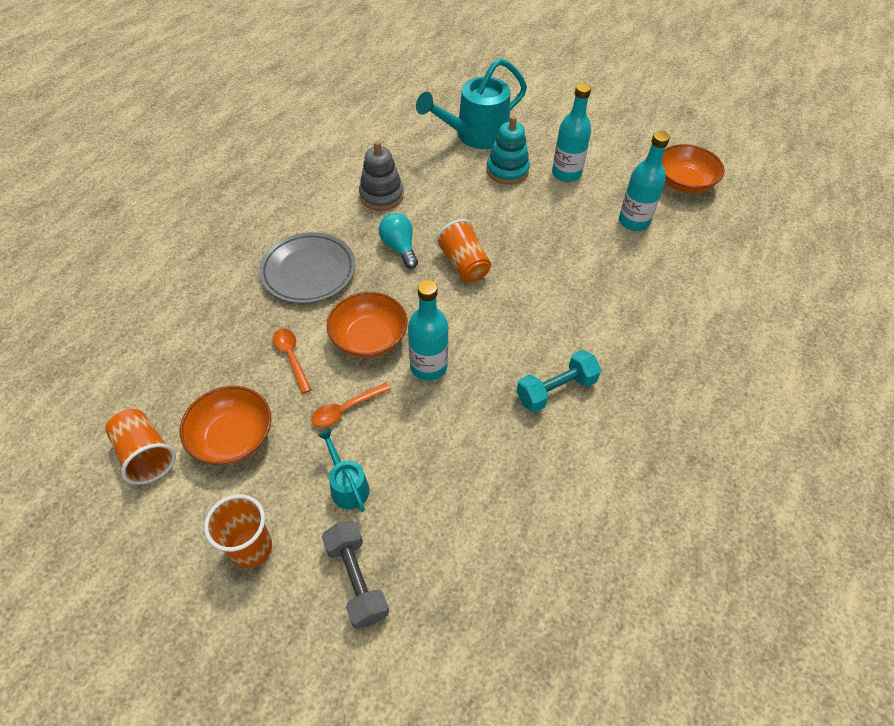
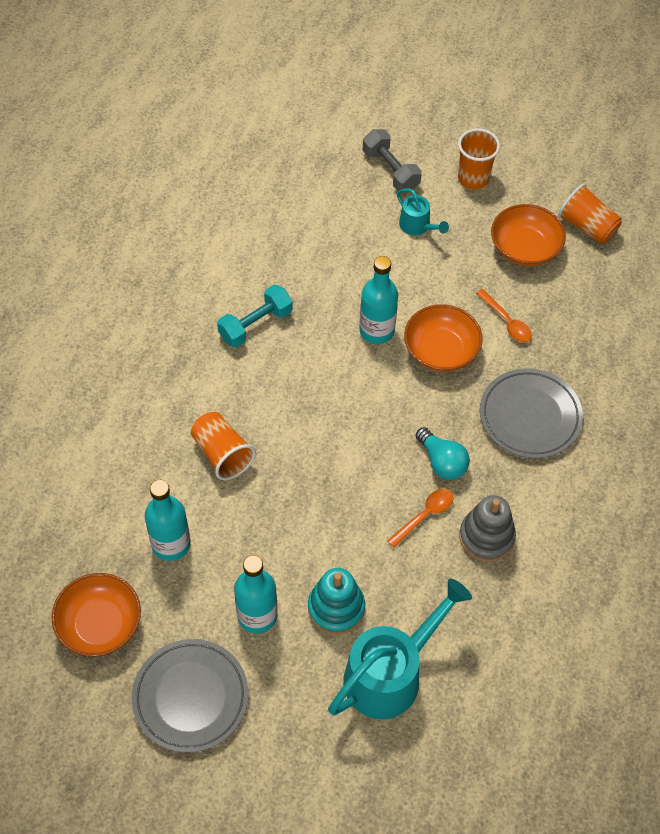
camera: 170 degrees right, 5 degrees up
orange spoon [311,382,391,427] -> orange spoon moved to [387,489,454,548]
orange cup [436,219,491,282] -> orange cup moved to [191,412,256,480]
none -> grey plate [132,639,248,753]

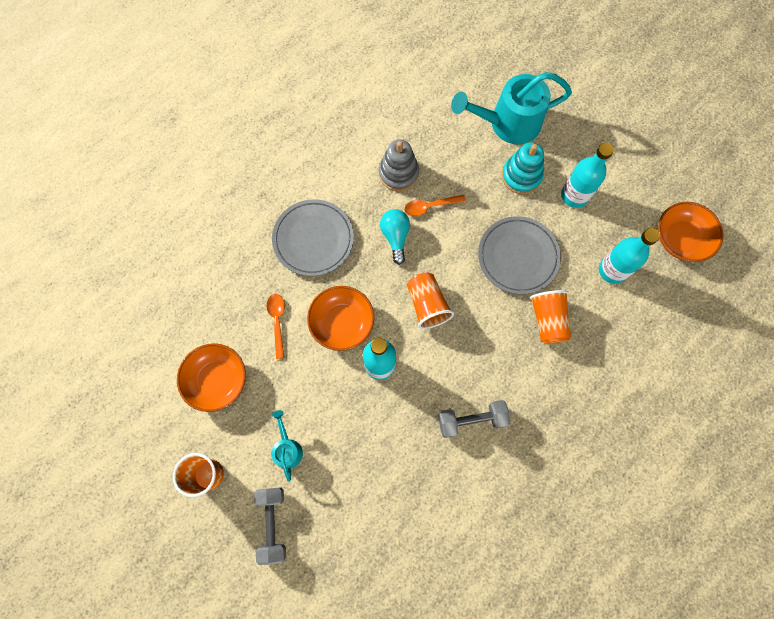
camera: 150 degrees left, 15 degrees up
grey plate [132,639,248,753] -> grey plate moved to [478,216,561,294]
turquoise dumbbell [217,285,292,348] -> grey dumbbell [438,400,510,438]
orange cup [558,184,622,244] -> orange cup moved to [407,273,454,329]

